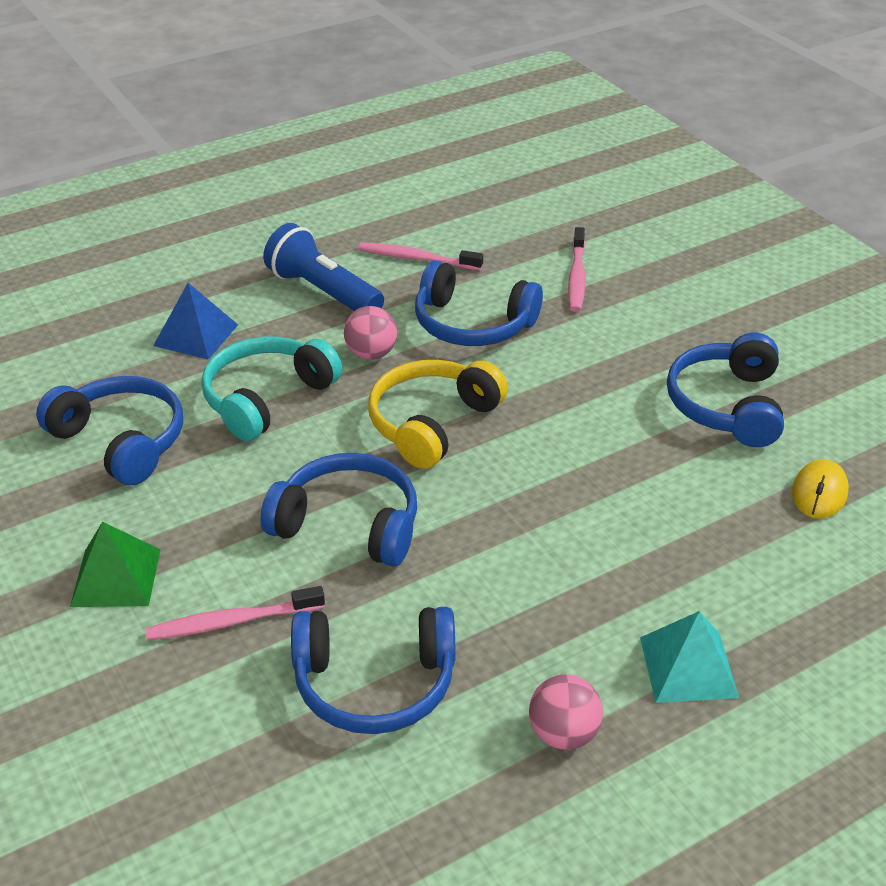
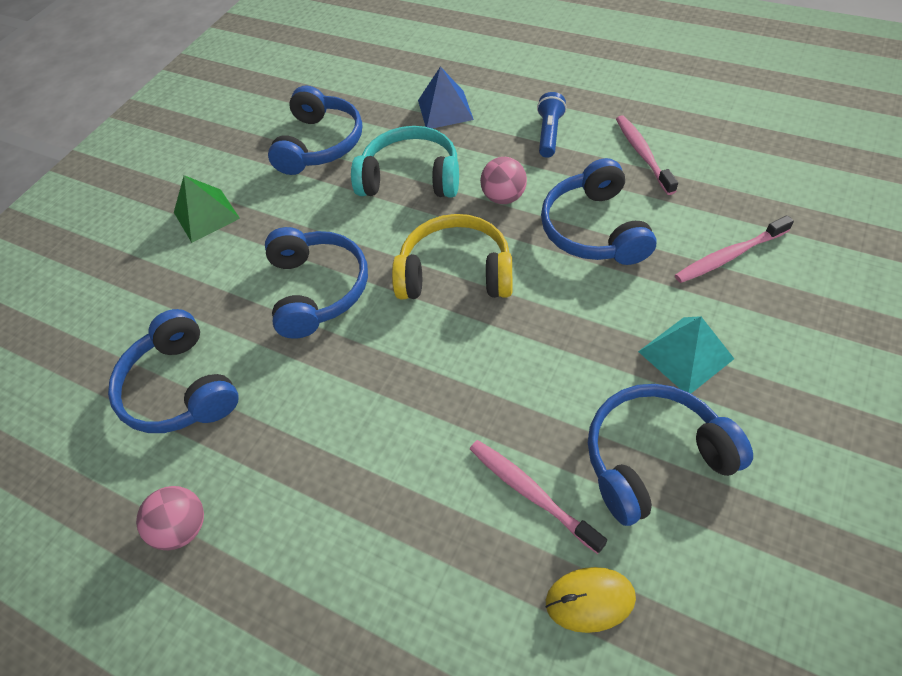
camera: 65 degrees right, 15 degrees up
pink toothbrush [145,586,325,641] -> pink toothbrush moved to [470,440,607,554]
blue flashlight [263,223,384,311] -> blue flashlight [537,92,567,158], size x0.61
turquoise pyramid [640,611,739,703] -> turquoise pyramid moved to [638,316,734,393]

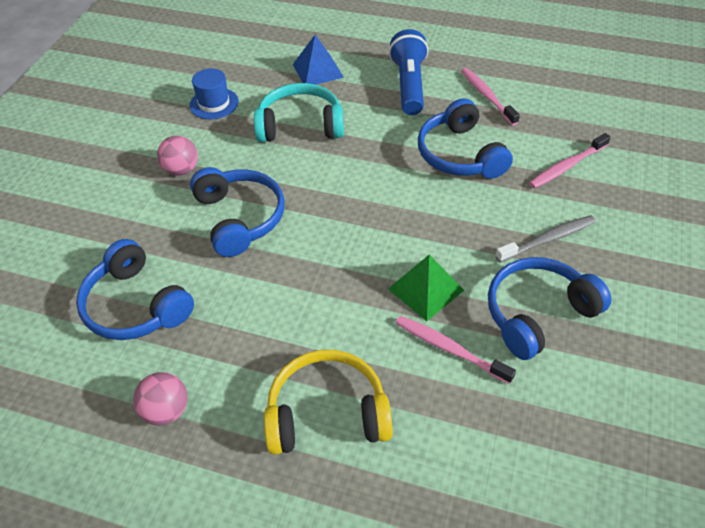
camera: 15 degrees left, 5 degrees down
green pyramid [174,175,240,243] -> green pyramid moved to [388,255,464,321]
blue headphones [268,86,362,175] -> blue hat [189,68,239,119]
yellow headphones [392,214,513,299] -> yellow headphones moved to [264,350,393,455]
pink ball [480,157,527,204] -> pink ball moved to [157,135,198,176]
blue flashlight [537,92,567,158] -> blue flashlight [389,29,429,115], size x1.64
yellow mouse [546,567,636,633] -> none
turquoise pyramid [638,316,734,393] -> grey toothbrush [495,215,596,262]

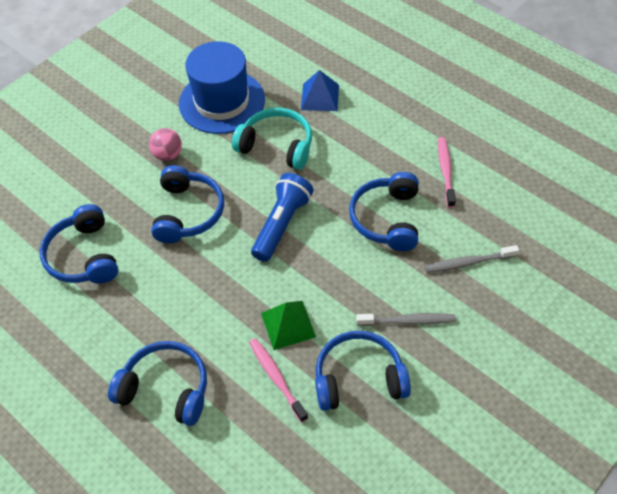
camera: 25 degrees right, 5 degrees up
pink ball [133,372,188,425] -> none
blue hat [189,68,239,119] -> blue hat [179,41,265,134], size x2.05
yellow headphones [264,350,393,455] -> blue headphones [108,341,207,426]
blue flashlight [389,29,429,115] -> blue flashlight moved to [251,173,314,262]
pink toothbrush [529,133,611,188] -> grey toothbrush [425,245,519,273]

